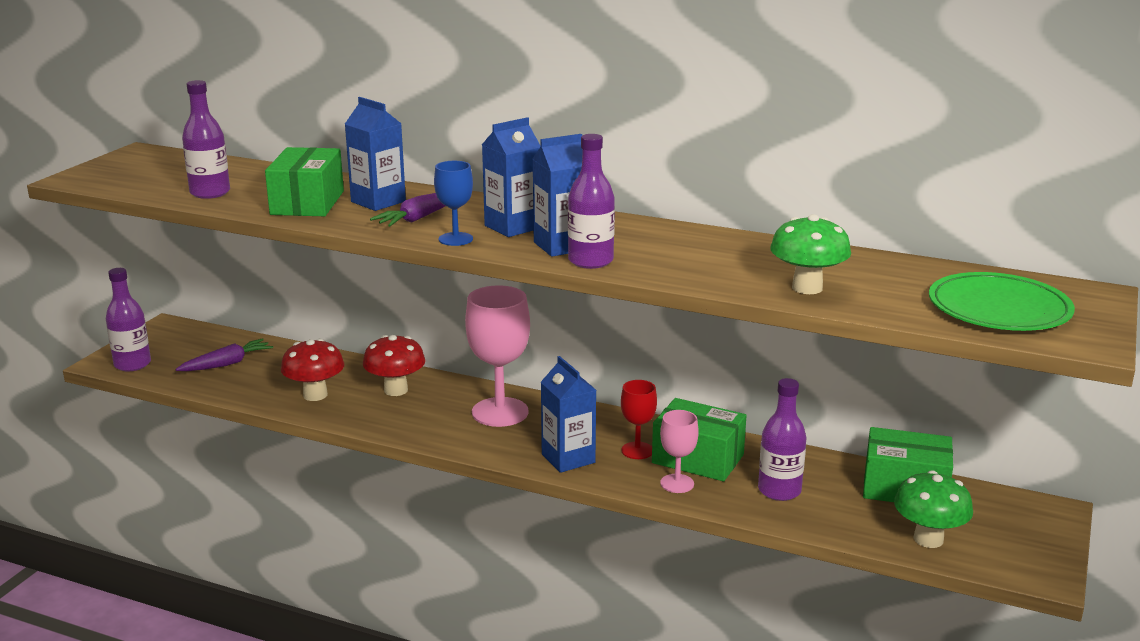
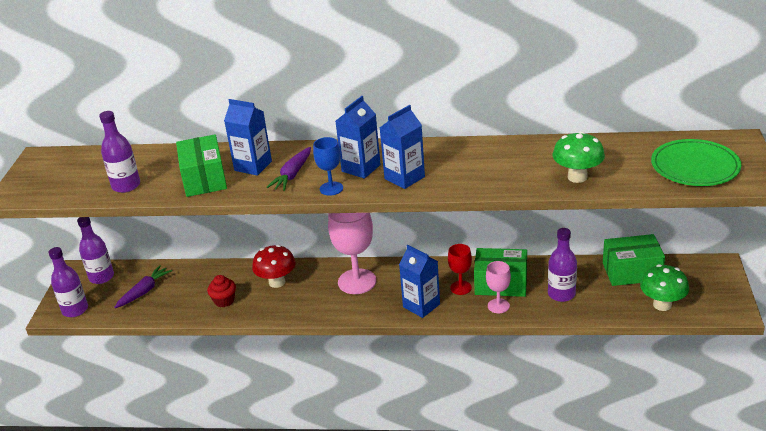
camera: 15 degrees left, 10 degrees up
red mushroom [281,339,344,401] -> red cupcake [207,275,236,307]
purple bottle [568,134,615,269] -> purple bottle moved to [77,217,114,284]

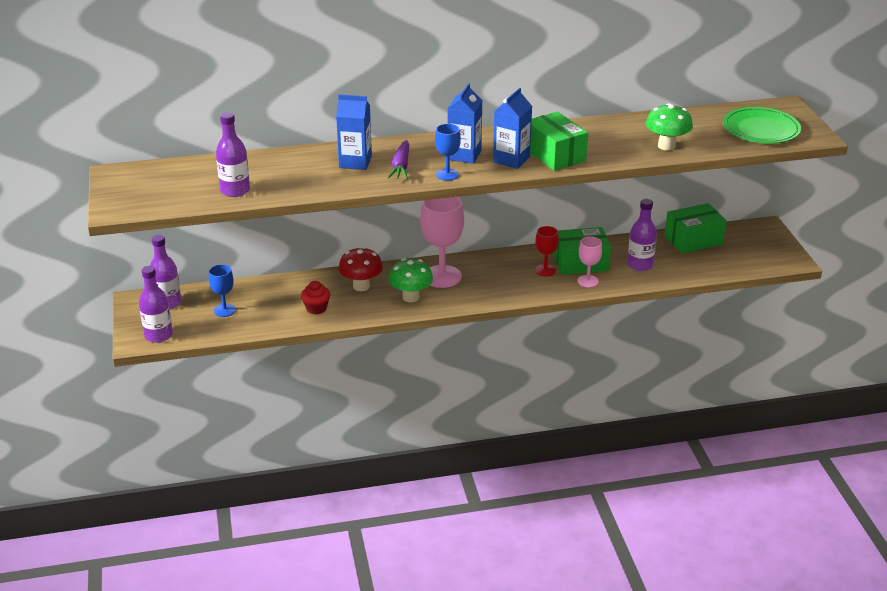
camera: 20 degrees left, 0 degrees up
purple carrot [114,265,172,308] -> blue goblet [209,264,236,317]
green box [176,134,227,197] -> green box moved to [530,112,588,171]
blue carton [399,245,440,318] -> none
green mushroom [640,264,689,311] -> green mushroom moved to [388,258,433,303]

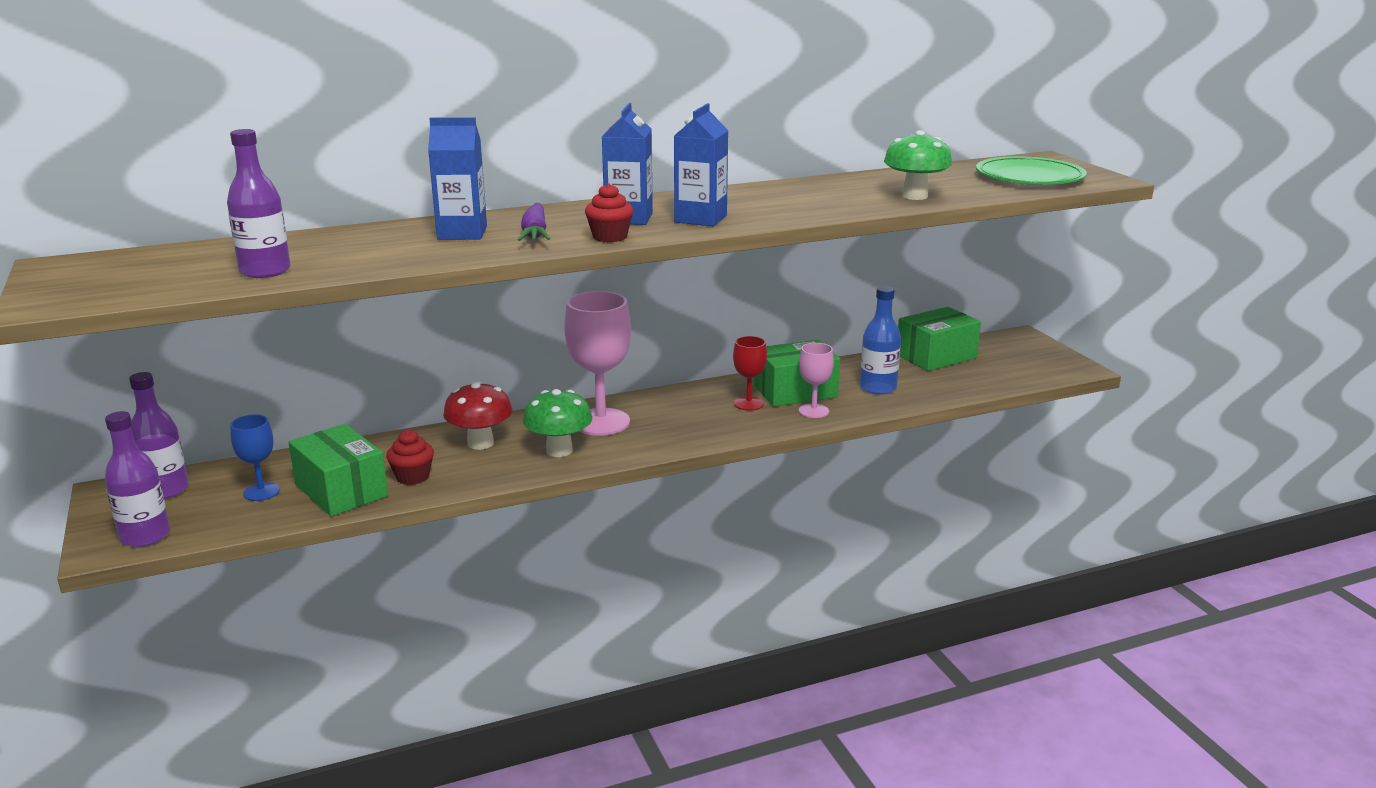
camera: 10 degrees left, 10 degrees down
blue goblet [435,124,461,181] -> red cupcake [585,183,634,242]
green box [530,112,588,171] -> green box moved to [288,424,388,517]
purple bottle [627,199,657,271] -> blue bottle [860,286,901,395]

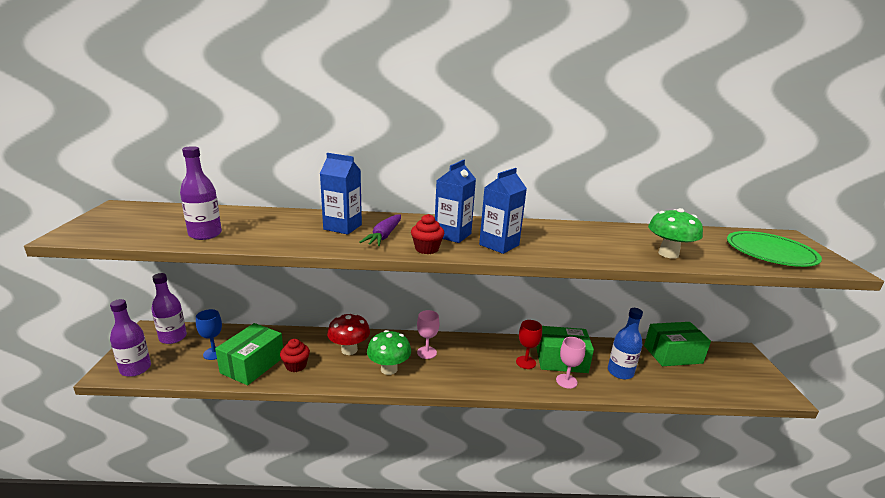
camera: 20 degrees right, 0 degrees up
green box [288,424,388,517] -> green box turned 45 degrees clockwise [215,323,283,385]
pink goblet [564,291,631,436] -> pink goblet [417,310,439,359], size x0.54

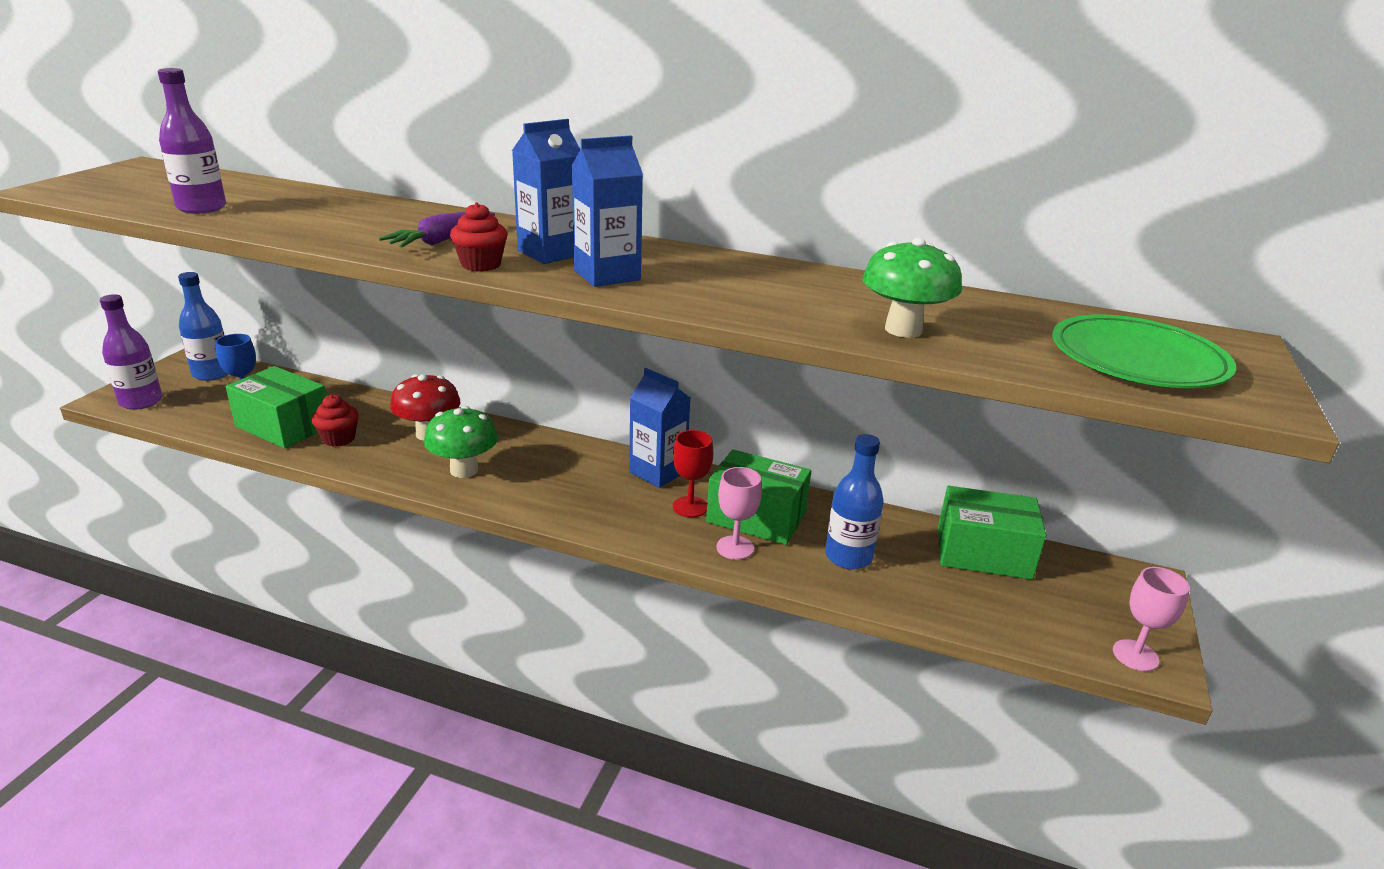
camera: 20 degrees right, 5 degrees up
purple bottle [151,273,187,344] -> blue bottle [178,272,228,381]
green box [215,323,283,385] -> green box turned 75 degrees clockwise [226,366,326,449]
blue carton [320,153,362,235] -> blue carton moved to [629,368,690,488]
pink goblet [417,310,439,359] -> pink goblet moved to [1113,567,1190,671]

